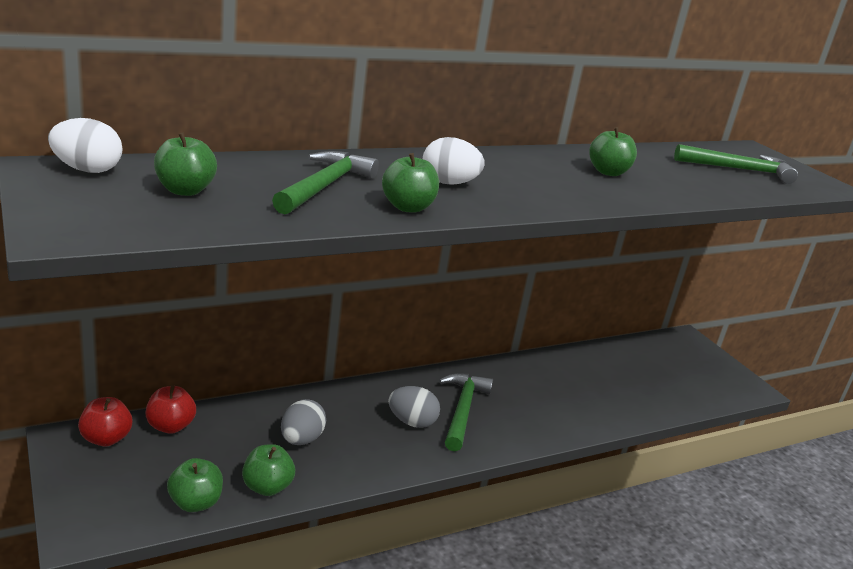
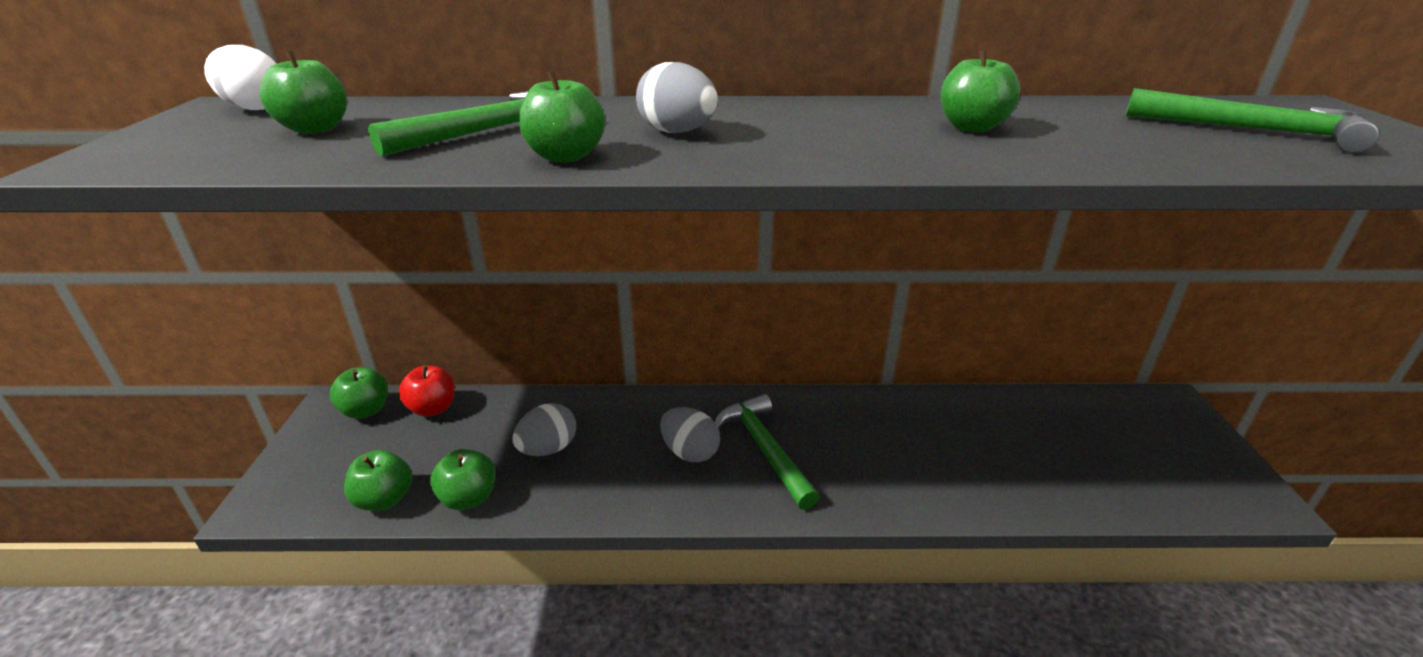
camera: 30 degrees right, 5 degrees up
red apple [78,397,133,447] -> green apple [330,367,388,419]
white egg [423,137,485,185] -> grey egg [636,62,718,133]
green hammer [439,373,493,451] -> green hammer turned 60 degrees counterclockwise [714,394,819,510]

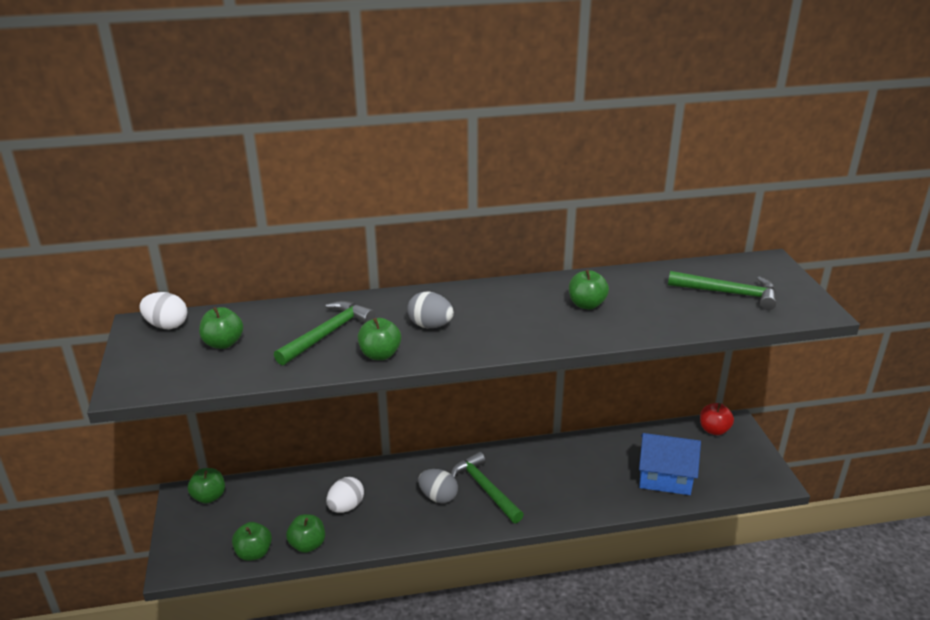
camera: 10 degrees left, 0 degrees up
red apple [399,365,455,417] -> red apple moved to [700,403,734,435]
grey egg [513,403,577,456] -> white egg [326,477,364,513]
none -> blue house [639,433,701,495]

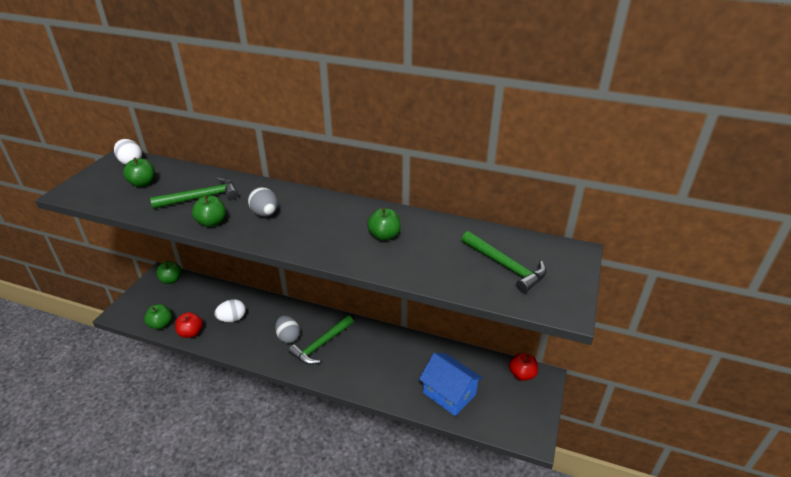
camera: 30 degrees right, 5 degrees up
green apple [286,514,325,553] -> red apple [175,312,203,338]
green hammer [450,452,524,523] -> green hammer turned 135 degrees counterclockwise [288,315,354,365]

